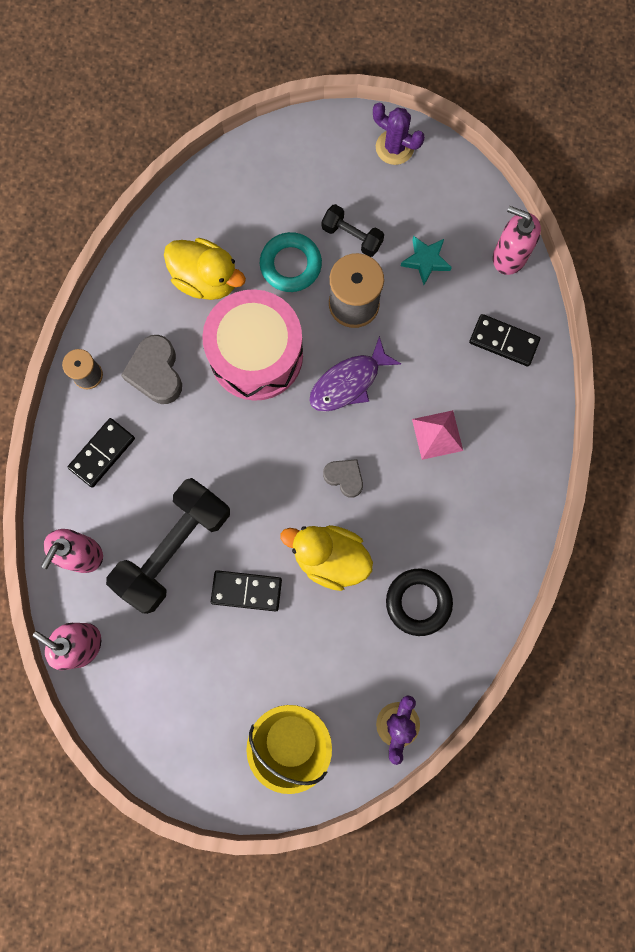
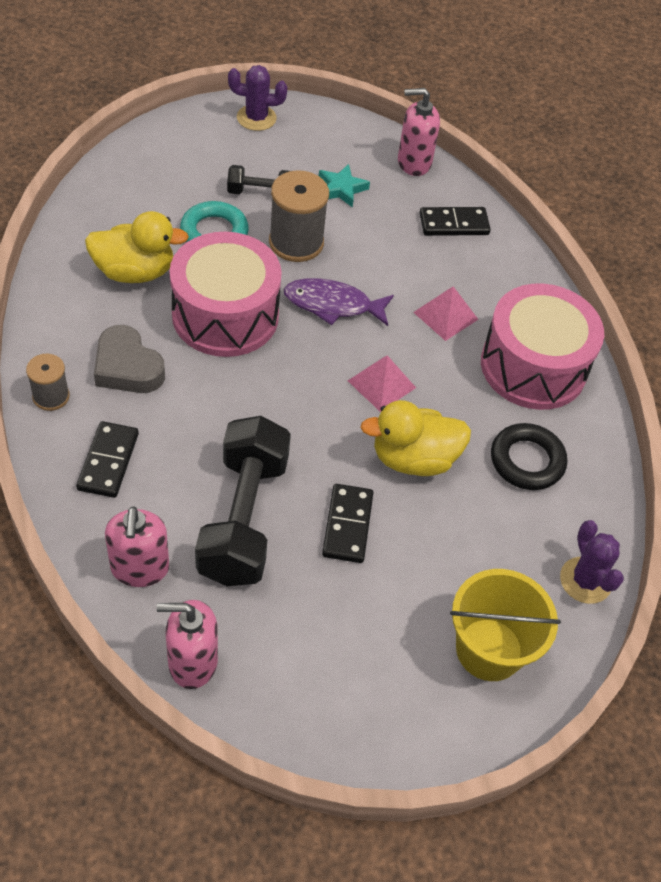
camera: 35 degrees left, 25 degrees down
black domino [211,570,282,612] -> black domino turned 60 degrees counterclockwise [322,484,373,563]
purple fish [309,336,401,412] -> purple fish turned 75 degrees clockwise [284,278,394,326]
grey heart [323,459,363,498] -> pink pyramid [348,355,416,412]
none -> pink drum [481,283,604,410]

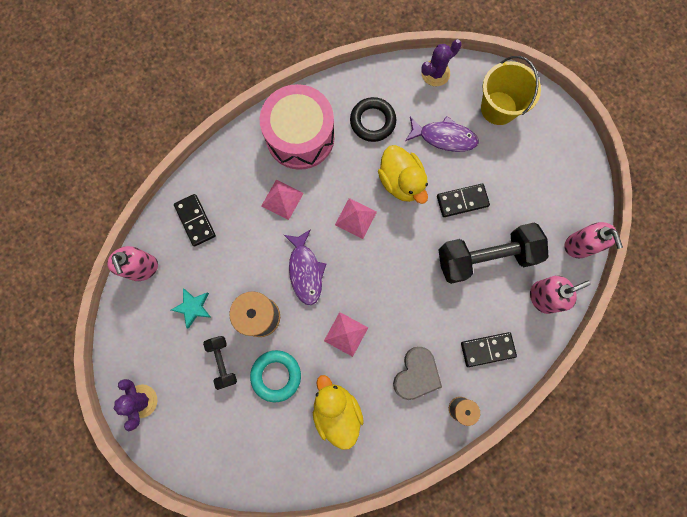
camera: 105 degrees left, 25 degrees up
pink drum [170,232,282,357] -> pink pyramid [324,312,368,357]
none -> purple fish [405,116,479,152]

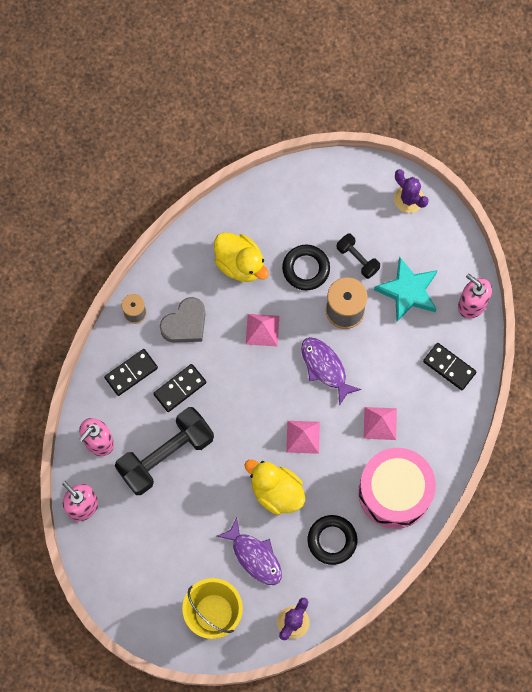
camera: 155 degrees right, 5 degrees down
turquoise star [171,288,211,329] -> turquoise star [374,257,438,322], size x1.68
turquoise ring [250,350,301,402] -> black ring [282,245,330,290]
grey heart [393,347,442,400] -> grey heart turned 135 degrees counterclockwise [160,297,205,343]
purple fish [405,116,479,152] -> purple fish turned 120 degrees counterclockwise [217,518,282,585]
black domino [437,184,490,217] -> black domino moved to [153,364,206,412]

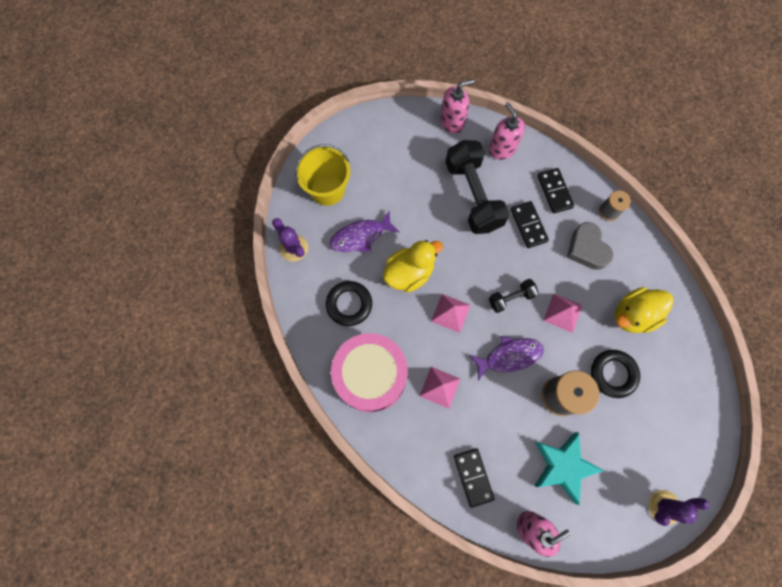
camera: 110 degrees right, 0 degrees up
black dumbbell [336,233,380,279] -> black dumbbell moved to [489,279,538,313]
black domino [423,343,477,390] -> black domino turned 75 degrees counterclockwise [454,448,495,508]

